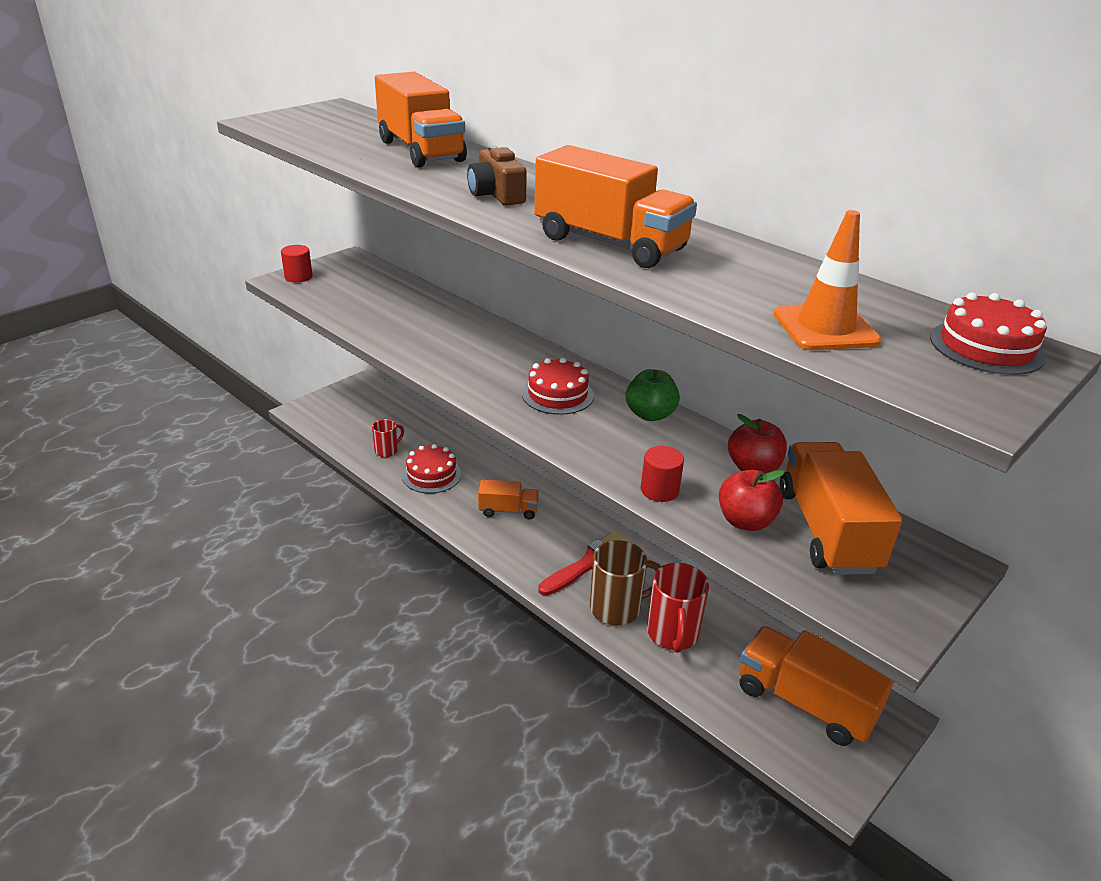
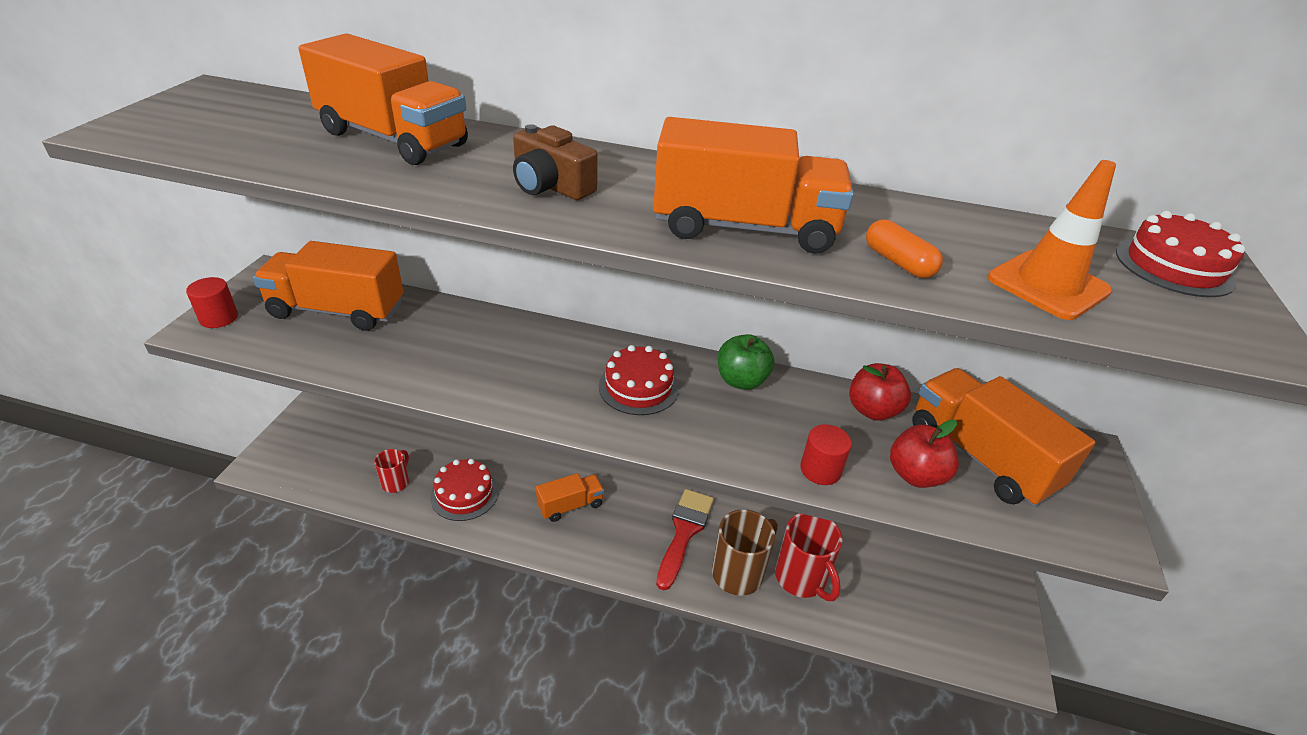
camera: 30 degrees left, 5 degrees up
orange truck [740,626,894,746] -> orange truck moved to [253,241,404,331]
none -> orange capsule [866,219,943,278]

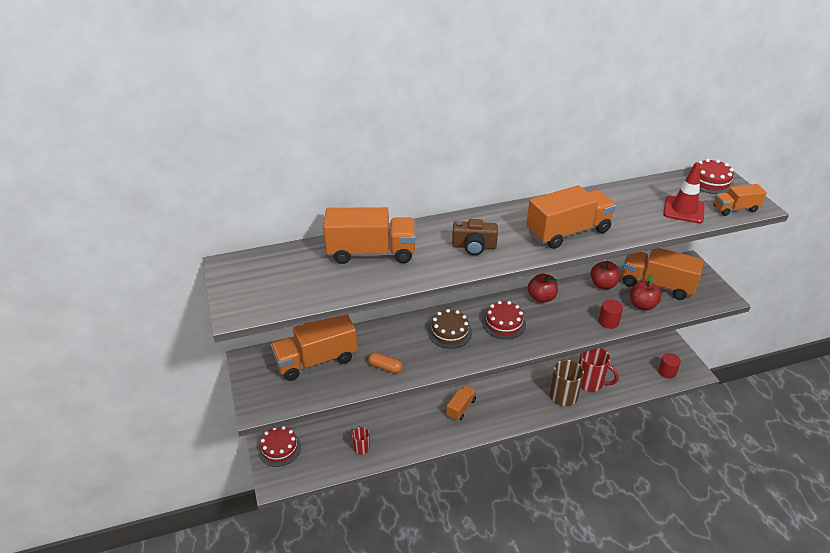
camera: 30 degrees left, 0 degrees up
red cylinder [186,277,238,328] -> red cylinder moved to [658,353,681,379]
red cake [430,459,499,521] -> red cake moved to [258,426,301,467]
red brush [656,489,714,590] -> none
green apple [718,334,775,390] -> red apple [528,274,558,303]
orange capsule [866,219,943,278] -> orange capsule moved to [368,352,403,373]
orange traffic cone [988,160,1116,320] -> red traffic cone [663,162,705,223]
none -> brown cake [428,309,472,349]
none -> orange truck [713,184,767,216]

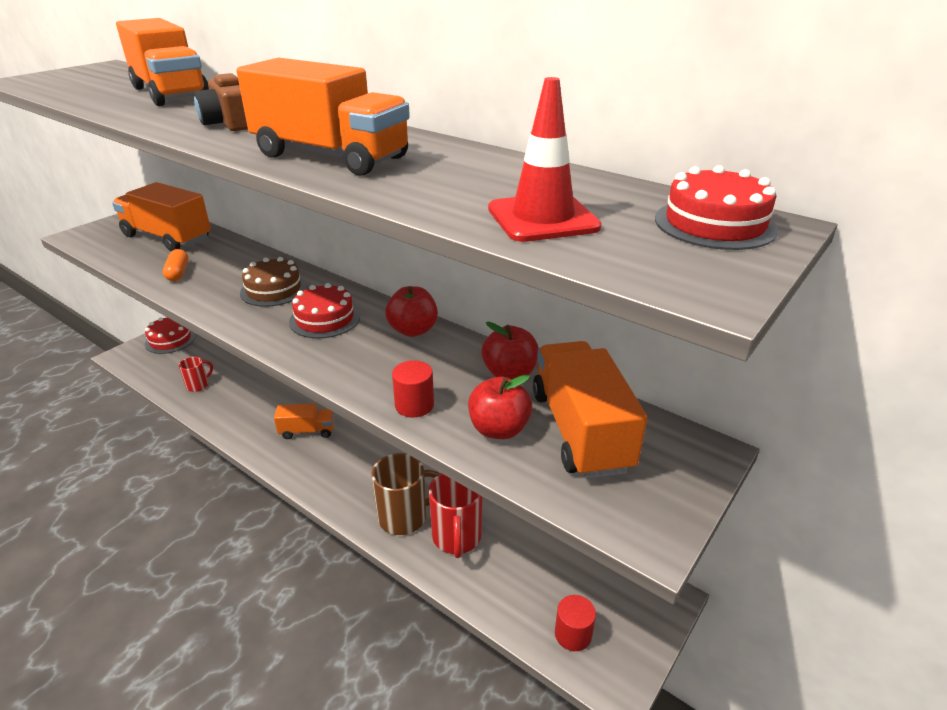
camera: 55 degrees right, 5 degrees down
orange truck [713,184,767,216] -> none

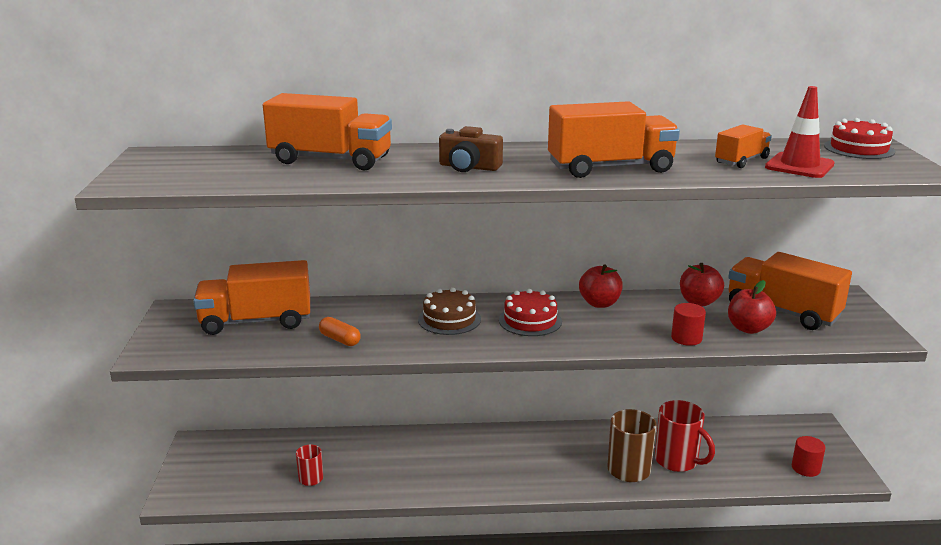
camera: 40 degrees left, 10 degrees down
red cake [145,317,196,354] -> none
orange truck [274,404,335,439] -> orange truck moved to [715,124,772,168]

